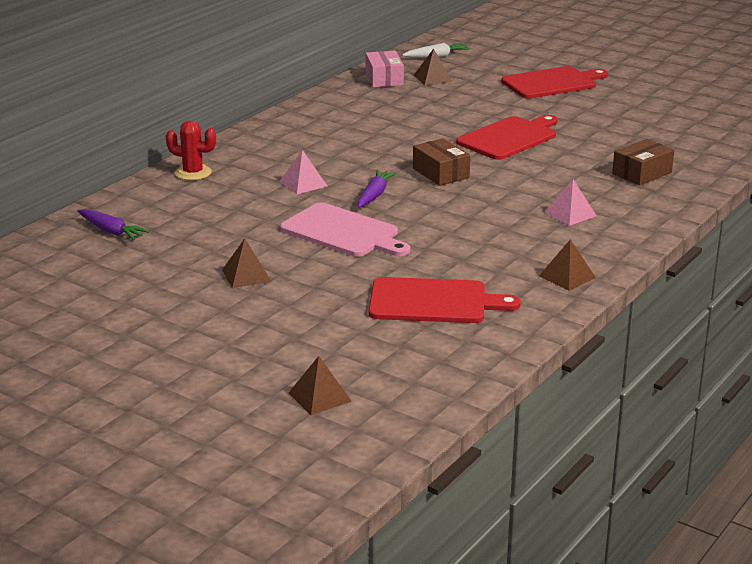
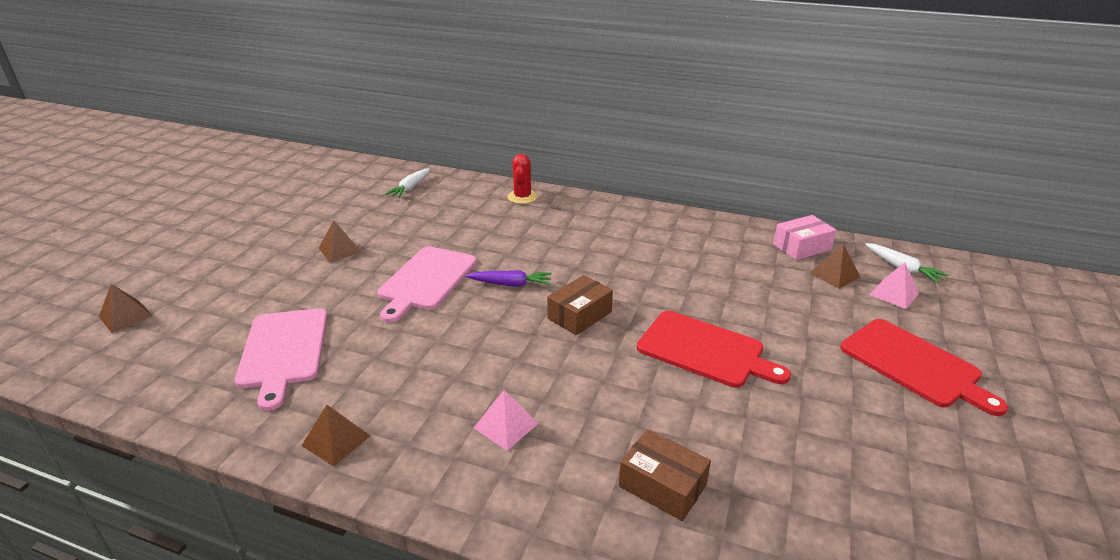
camera: 75 degrees right, 5 degrees up
purple carrot [78,209,150,240] -> white carrot [385,168,430,198]
pink pyramid [279,150,327,194] -> pink pyramid moved to [869,262,919,309]
red cutting board [368,277,521,323] -> pink cutting board [235,308,328,411]

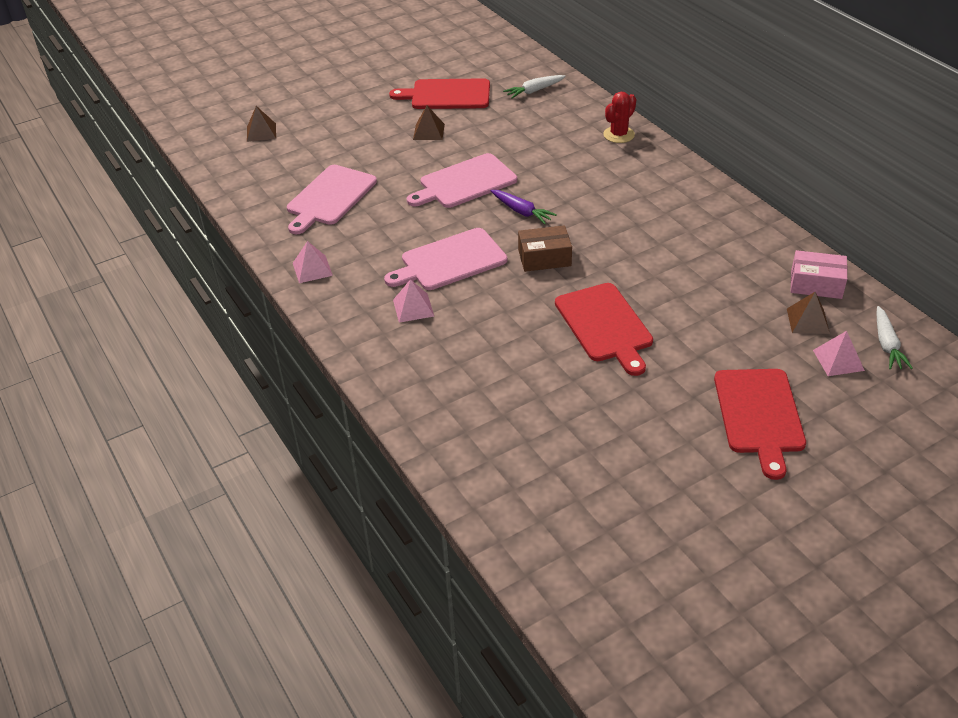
camera: 40 degrees right, 10 degrees up
brown pyramid [301,405,370,466] -> pink pyramid [293,241,333,283]
brown box [619,429,711,521] -> none
none -> pink cutting board [384,228,507,290]
none -> red cutting board [389,78,490,109]

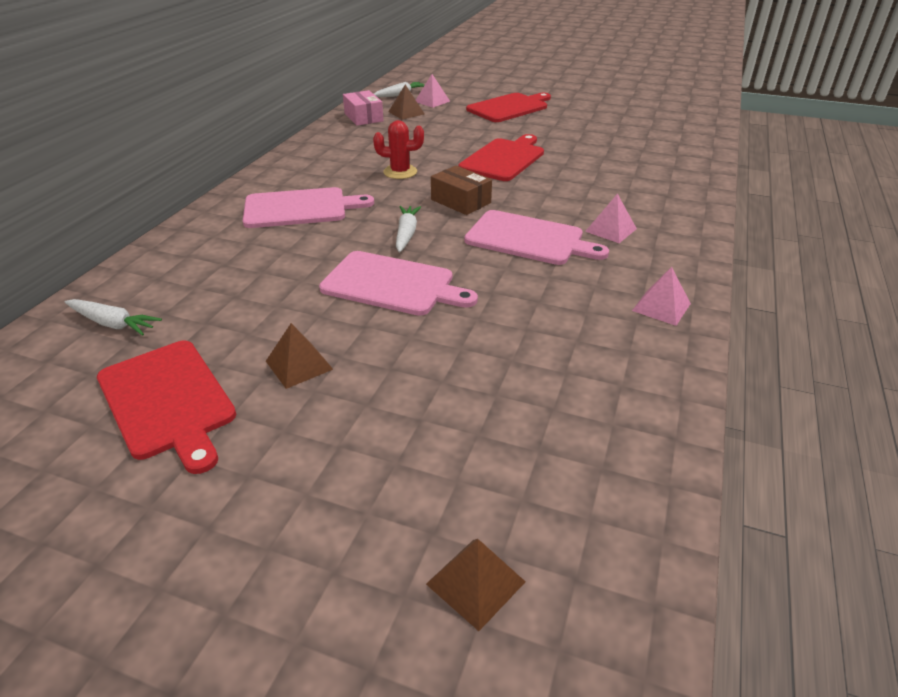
camera: 130 degrees left, 5 degrees down
pink cutting board [287,165,377,234] -> pink cutting board moved to [243,187,374,228]
purple carrot [491,190,557,224] -> white carrot [396,206,421,252]
red cactus [603,92,636,143] -> red cactus moved to [373,120,424,179]

